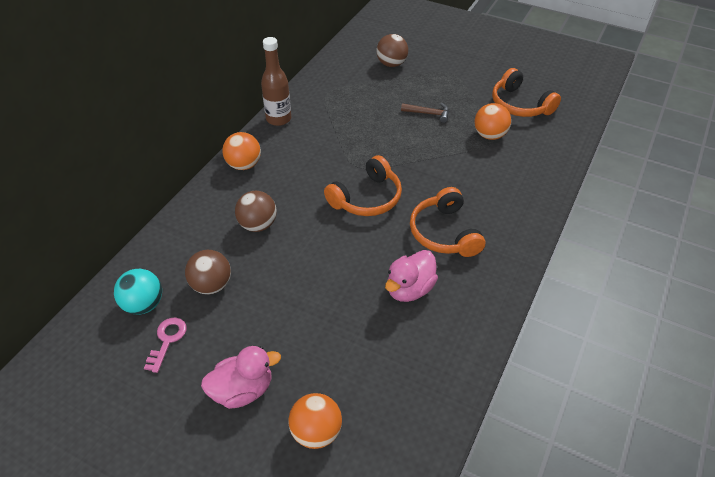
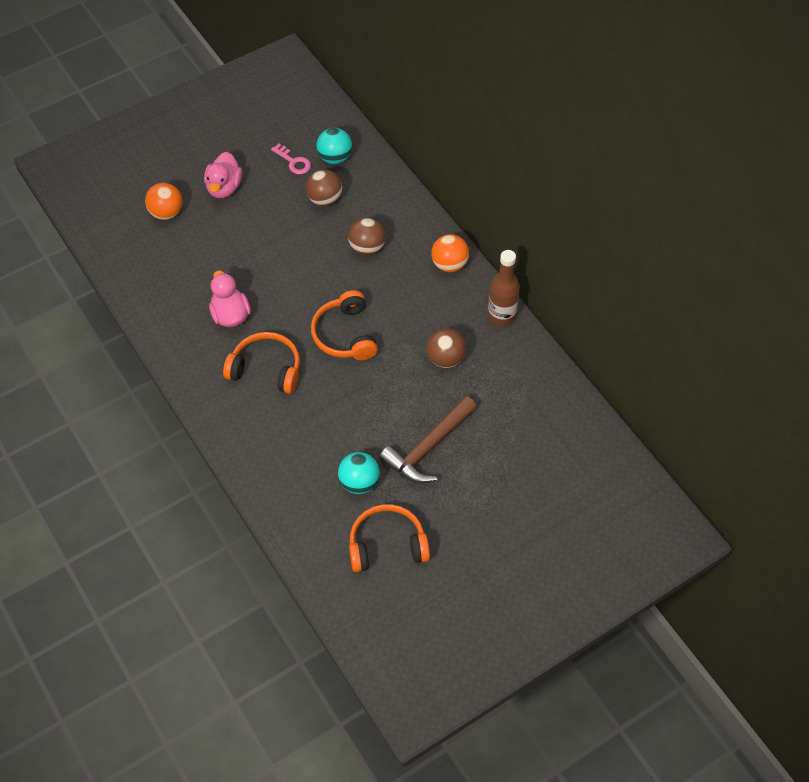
camera: 120 degrees right, 10 degrees up
brown ball [376,34,408,67] -> brown ball moved to [427,328,466,368]
brown hammer [401,103,449,123] -> brown hammer [379,396,477,483], size x1.92
orange ball [475,103,511,140] -> turquoise ball [338,452,380,494]

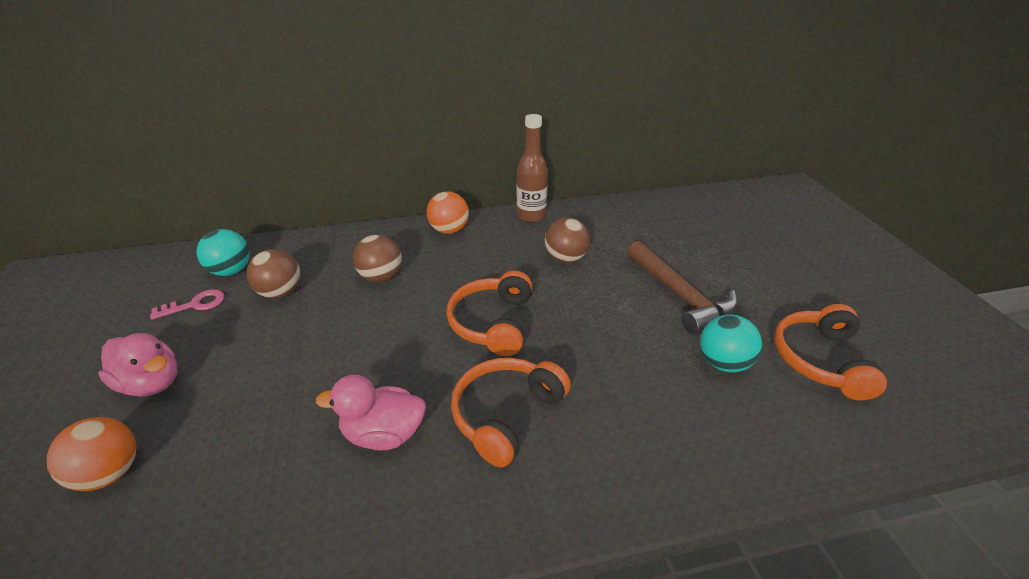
camera: 70 degrees left, 20 degrees down
orange headphones [311,290,378,360] -> orange headphones turned 90 degrees clockwise [446,271,532,356]

